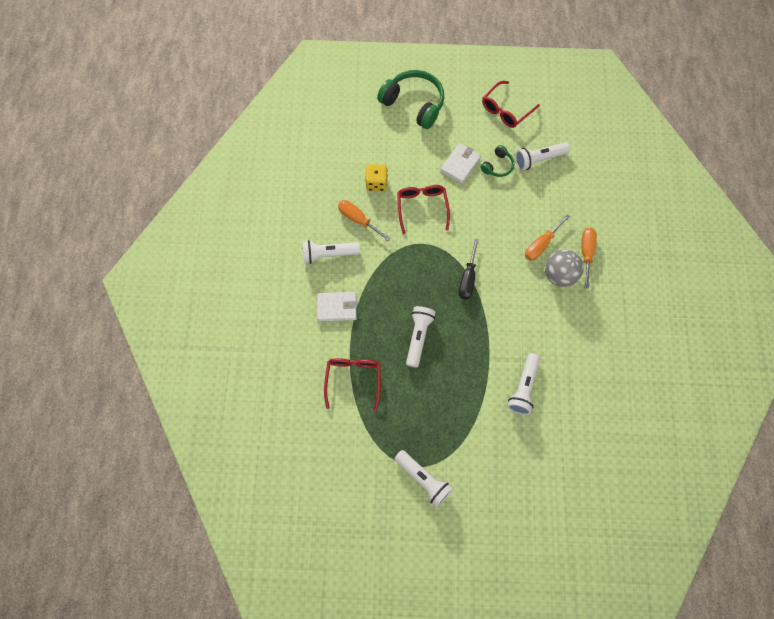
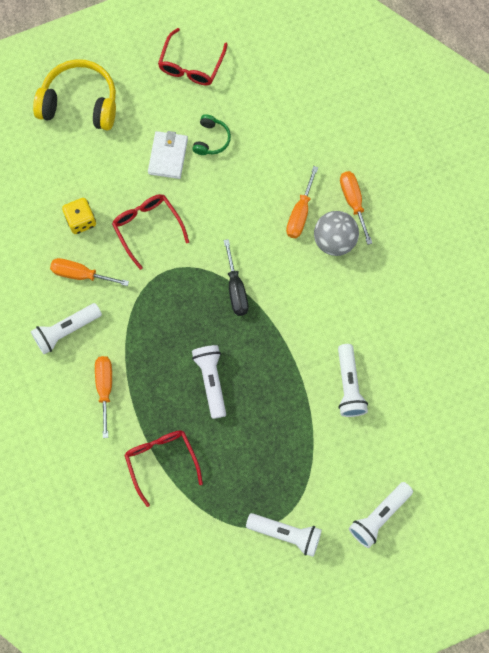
camera: 25 degrees left, 5 degrees up
white wallet [317,292,357,321] -> orange screwdriver [95,356,112,438]
green headphones [377,70,444,129] -> yellow headphones [33,59,116,130]
white flashlight [515,142,570,171] -> white flashlight moved to [349,482,413,548]

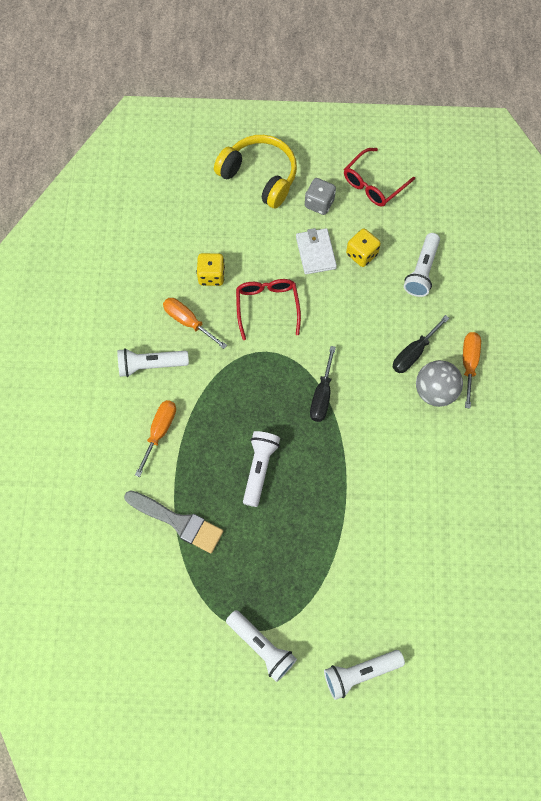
camera: 25 degrees right, 5 degrees down
red glasses [124,430,203,507] -> grey brush [124,490,223,553]
white wallet [148,131,188,179] -> white wallet turned 45 degrees counterclockwise [296,228,337,274]
green headphones [192,114,231,155] -> yellow dice [346,229,381,267]
orange screwdriver [286,166,318,238] -> black screwdriver [392,315,449,373]
white flashlight [338,344,368,417] -> white flashlight moved to [404,233,440,297]
none -> grey dice [305,178,336,215]

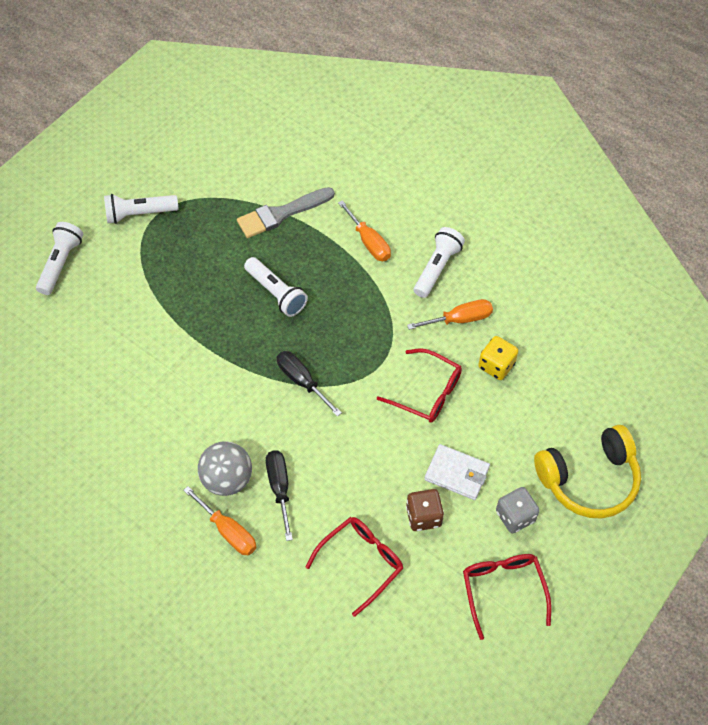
camera: 125 degrees right, 10 degrees down
yellow dice [346,229,381,267] -> brown dice [406,489,444,531]
white flashlight [404,233,440,297] -> red glasses [305,517,403,617]

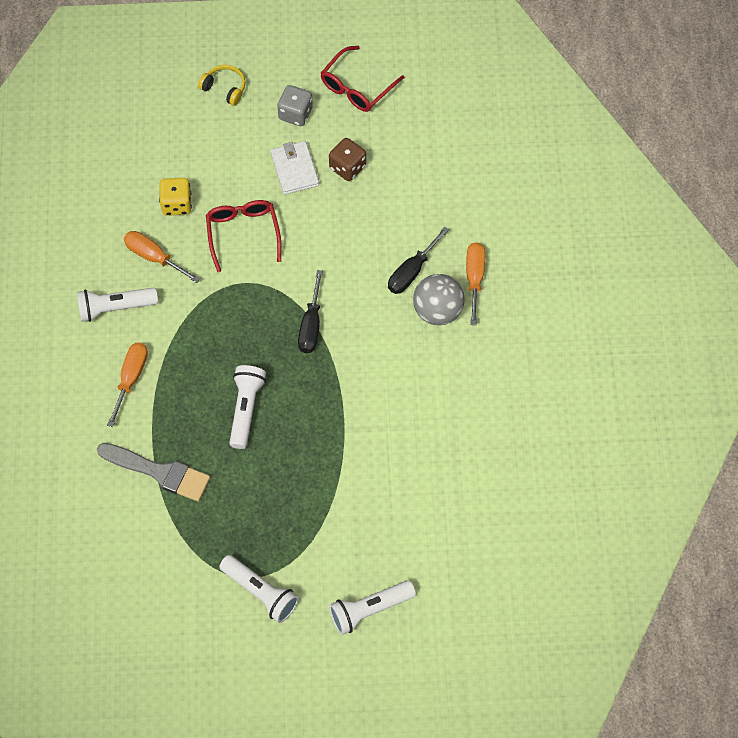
camera: 130 degrees left, 5 degrees up
red glasses [305,517,403,617] -> none
yellow headphones [534,425,641,518] -> yellow headphones [198,65,245,106], size x0.50

